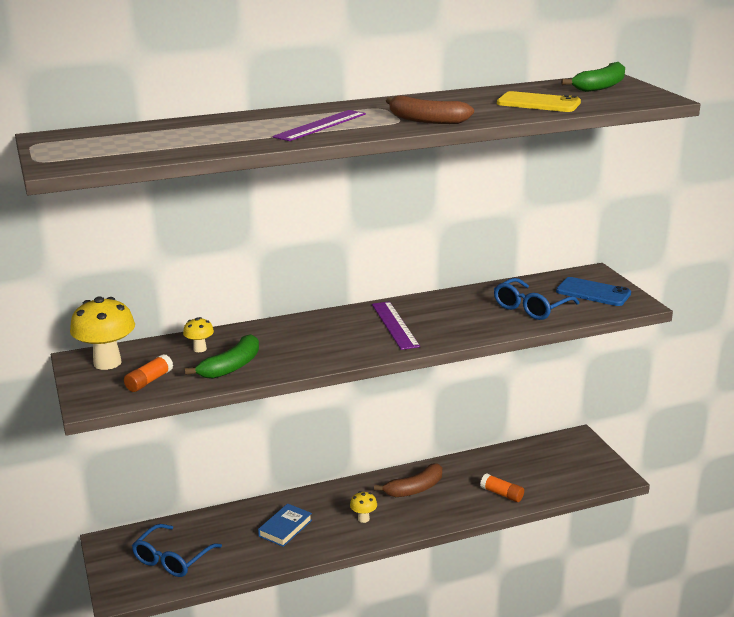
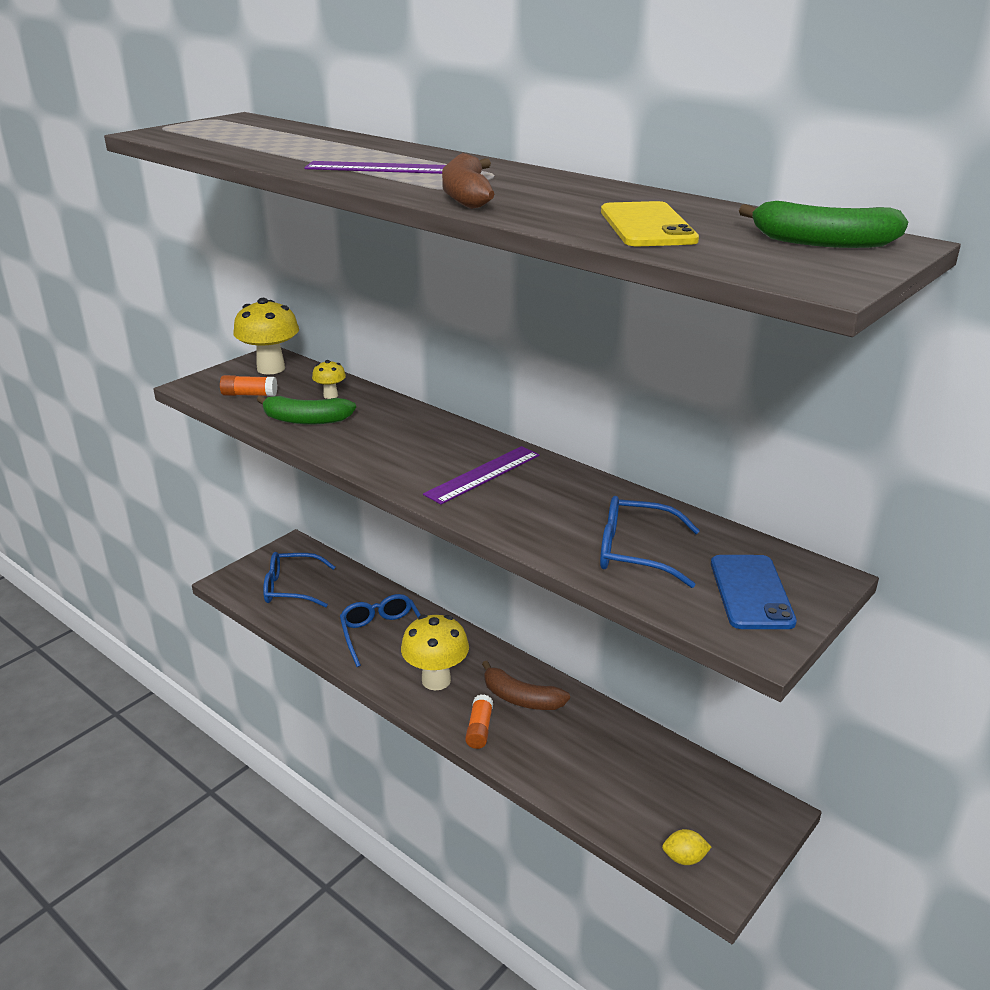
camera: 60 degrees right, 5 degrees up
blue book [258,504,312,547] -> blue glasses [340,594,421,667]
yellow mushroom [350,491,377,523] -> yellow mushroom [401,615,469,691], size x2.02
orange glue stick [480,473,524,502] -> orange glue stick moved to [465,694,493,749]
none -> yellow lemon [662,829,711,865]

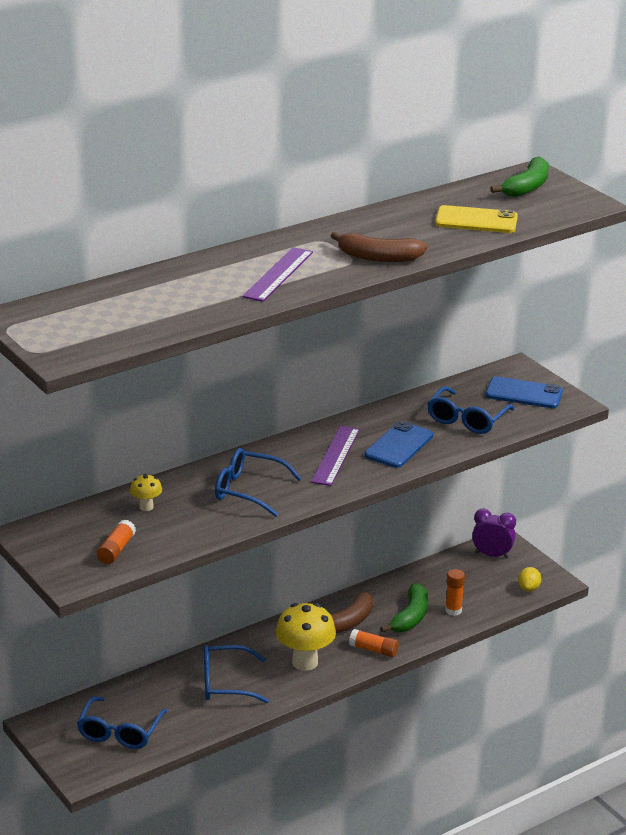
camera: 75 degrees left, 0 degrees up
yellow mushroom [233,298,299,374] -> none
green banana [257,395,356,425] -> green banana moved to [380,583,428,633]
purple ruler [423,446,539,505] -> purple ruler turned 45 degrees clockwise [311,426,360,486]
none -> blue glasses [215,448,302,517]
none -> blue phone [364,421,433,468]
none -> orange glue stick [445,569,465,616]
none -> purple clock [472,509,516,558]

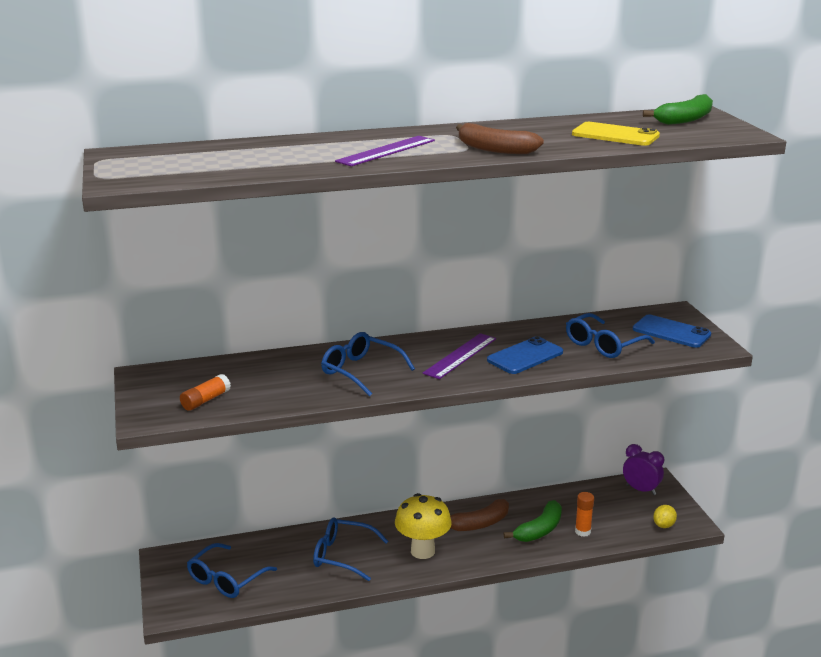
camera: 20 degrees right, 5 degrees down
yellow mushroom [130,474,162,511] -> none
orange glue stick [349,629,399,657] -> none

